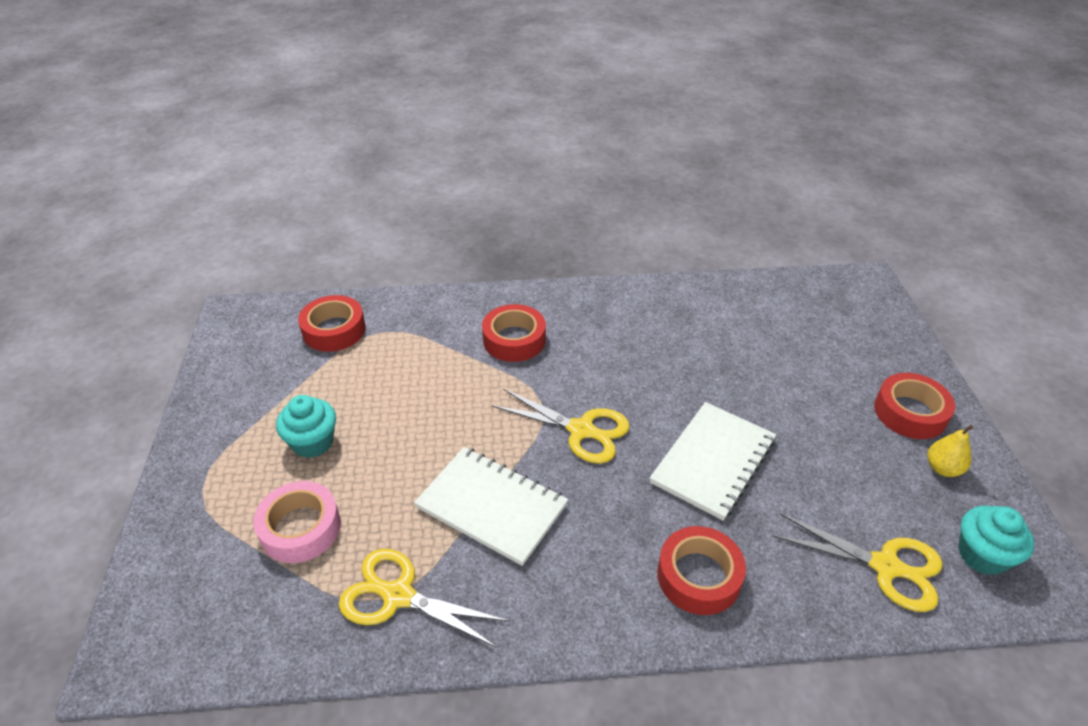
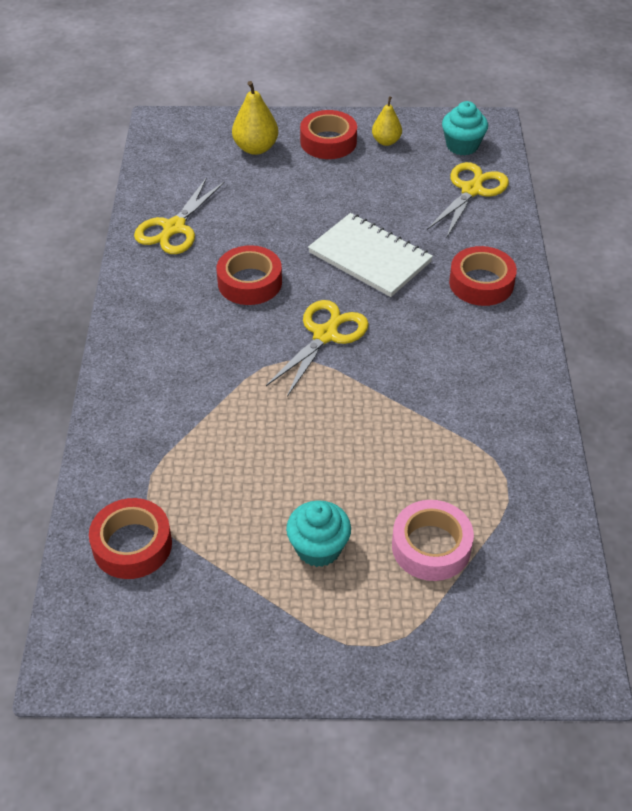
camera: 85 degrees left, 5 degrees up
yellow scissors [339,549,510,648] -> yellow scissors moved to [134,177,225,254]
white notebook [414,447,568,566] -> none
red tape [482,304,546,362] -> red tape moved to [217,245,282,305]
none -> yellow pear [232,81,278,155]

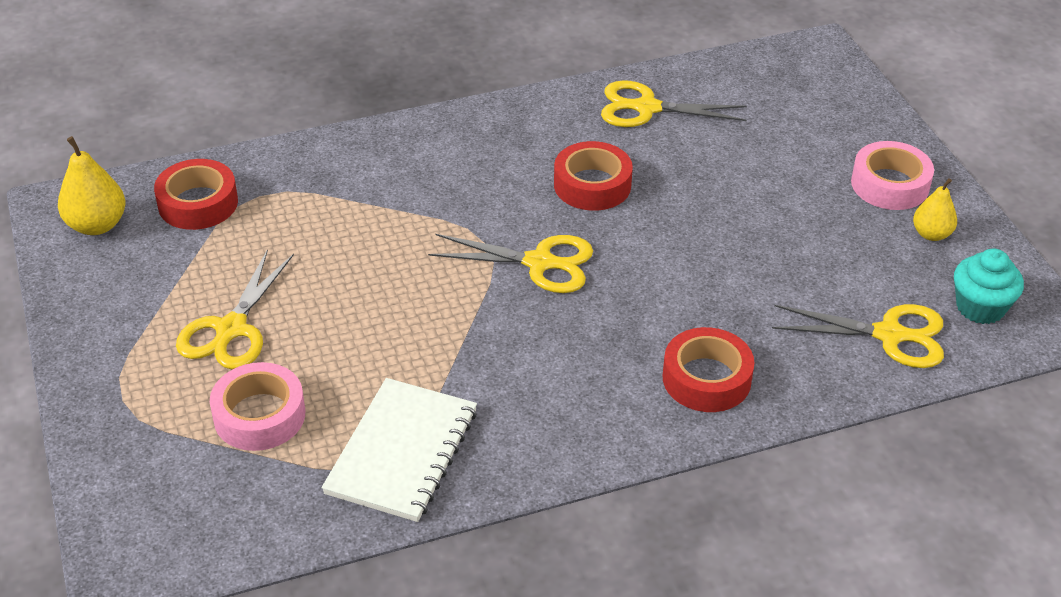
camera: 70 degrees right, 5 degrees down
yellow pear [232,81,278,155] -> yellow pear moved to [58,136,125,235]
turquoise cupcake [286,500,351,567] -> yellow scissors [176,249,294,369]
red tape [300,110,357,159] -> pink tape [851,141,934,210]
white notebook [308,213,433,297] -> white notebook moved to [321,378,477,522]

